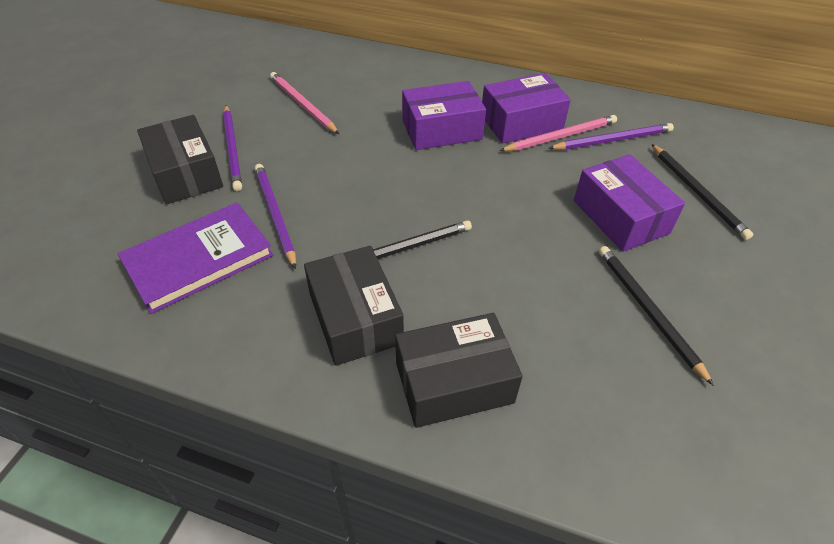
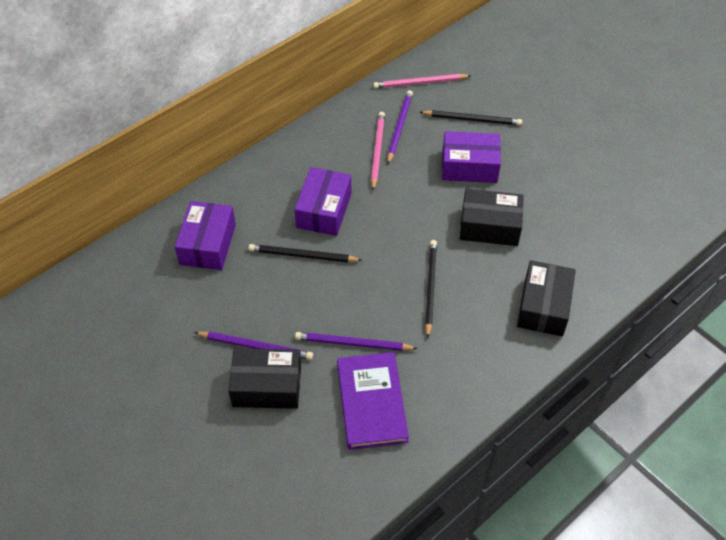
camera: 60 degrees left, 5 degrees up
pink pencil [270,72,339,134] -> pink pencil moved to [373,74,471,88]
black box [304,246,404,366] -> black box moved to [460,189,524,246]
purple box [482,73,571,144] -> purple box moved to [175,201,236,270]
black pencil [599,246,714,386] -> black pencil moved to [249,244,362,262]

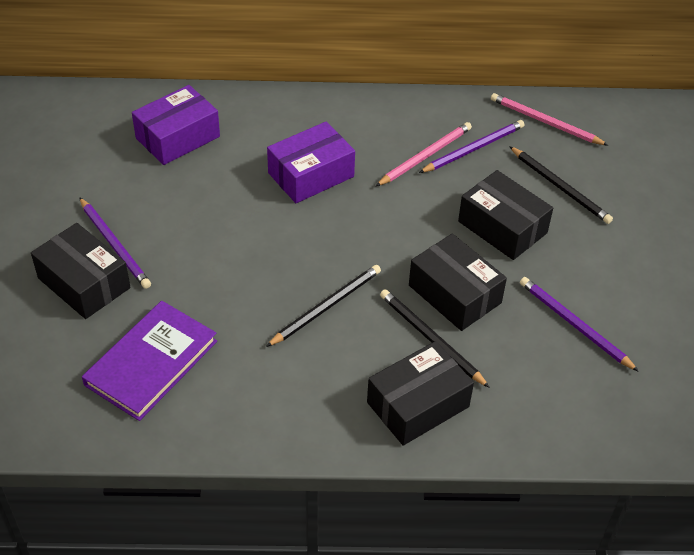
camera: 40 degrees right, 5 degrees down
black pencil [249,244,362,262] -> black pencil moved to [380,289,490,388]
purple pencil [295,332,418,351] -> purple pencil moved to [520,277,639,372]
purple box [442,131,501,183] -> black box [458,170,553,260]

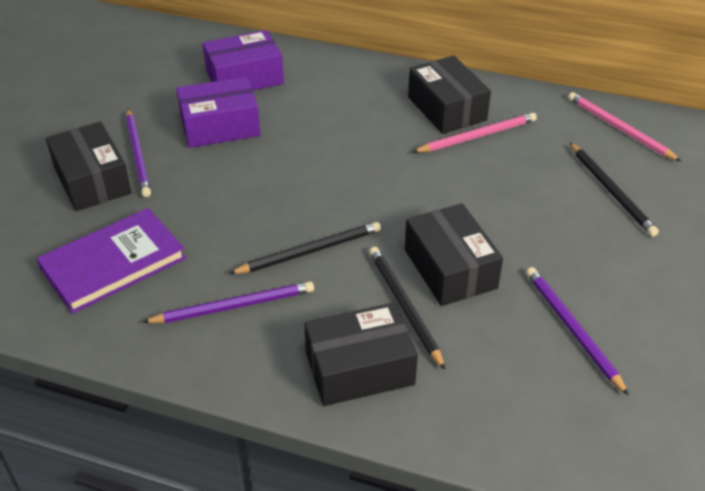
camera: 20 degrees right, 5 degrees down
purple box [267,122,355,203] -> purple box moved to [176,77,260,148]
purple pencil [419,120,525,173] -> purple pencil moved to [142,282,314,323]
black box [458,170,553,260] -> black box moved to [408,55,491,134]

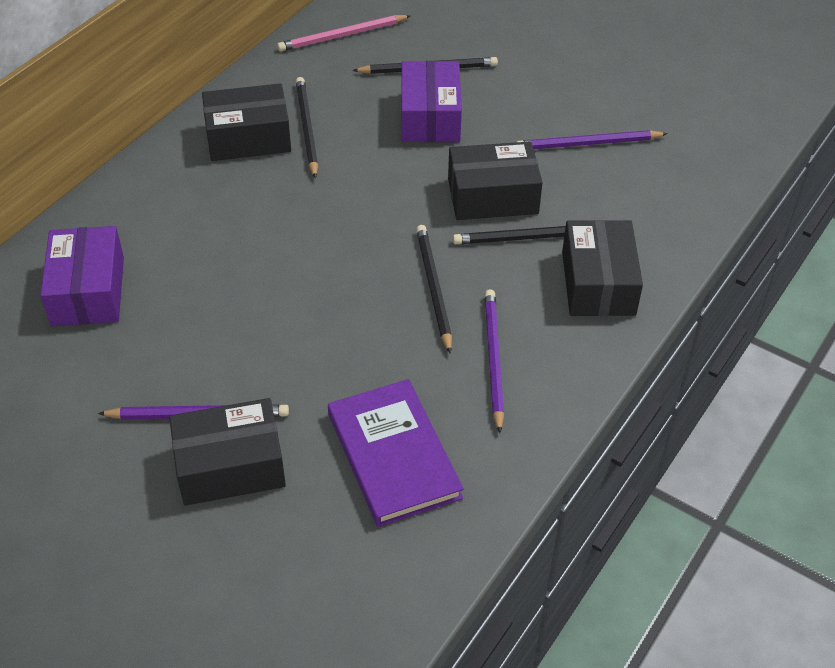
camera: 75 degrees left, 5 degrees up
purple box [176,77,260,148] -> purple box moved to [401,61,462,142]
pink pencil [413,113,537,153] -> black pencil [296,77,318,179]

